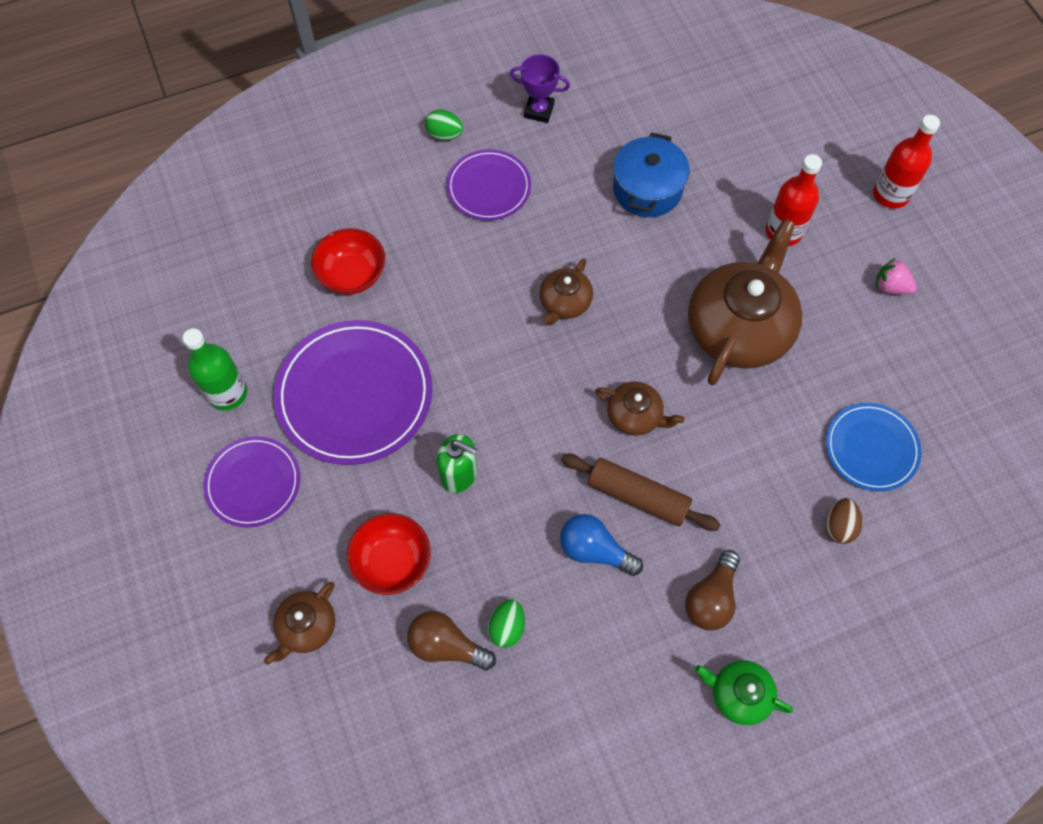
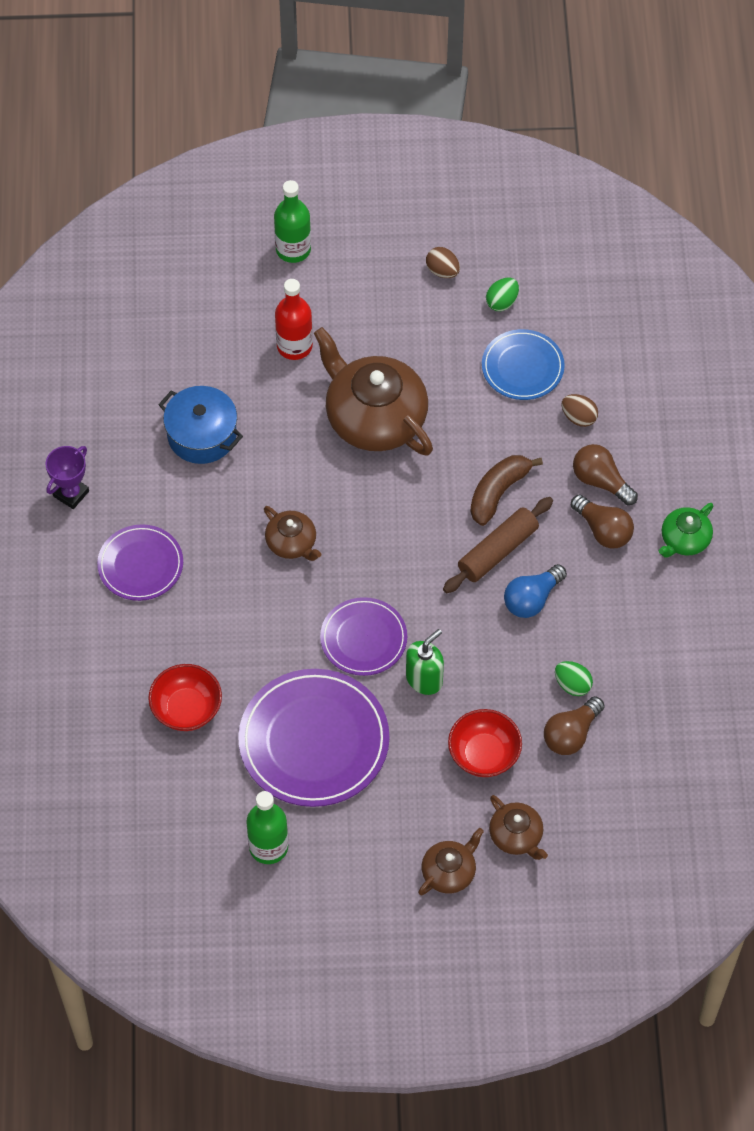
camera: 70 degrees left, 5 degrees down
purple plate [203,436,300,528] -> purple plate moved to [320,597,407,676]
green egg [425,109,463,140] -> green egg moved to [486,278,519,311]
brown teapot [595,381,684,436] -> brown teapot moved to [418,828,484,895]
red bottle [873,115,940,209] -> green bottle [274,180,311,263]
pink strawberry [876,258,917,294] -> none
none -> brown egg [426,247,460,278]
none -> brown banana [471,455,543,526]
none -> brown light bulb [573,444,638,505]

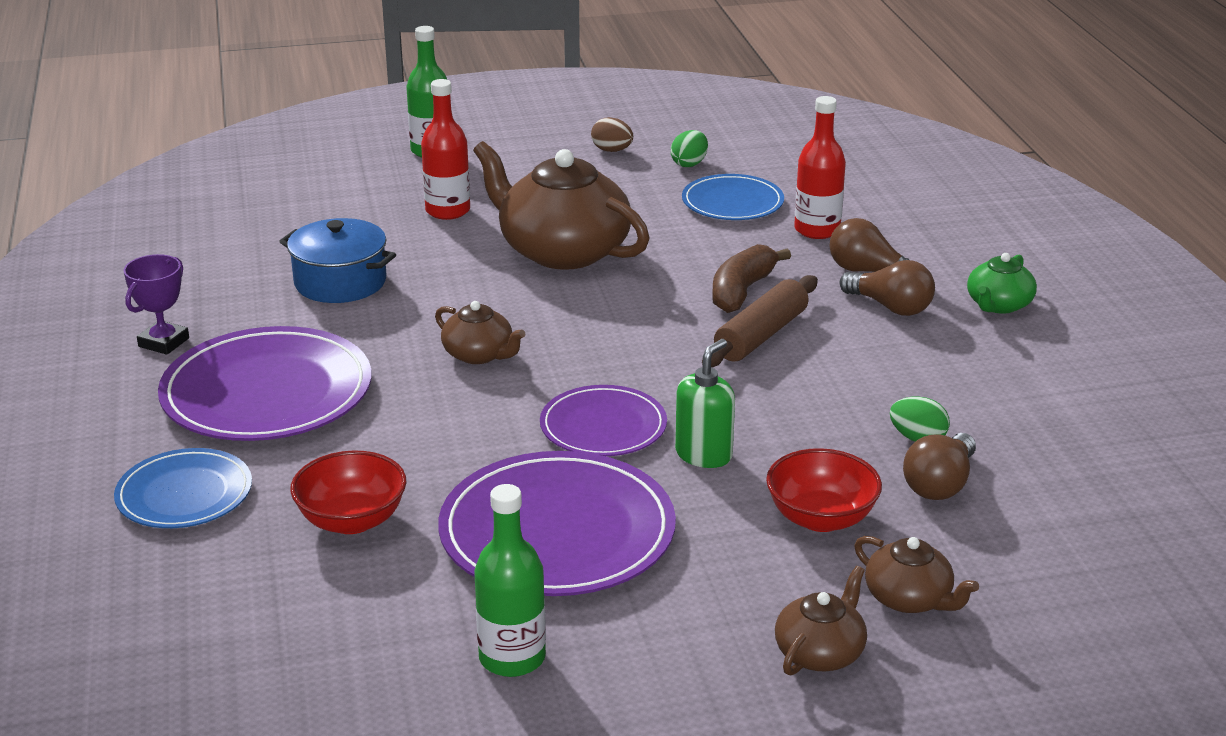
camera: 10 degrees left, 30 degrees down
purple plate [97,524,183,601] -> purple plate [158,326,372,441], size x1.70
blue light bulb [504,564,567,618] -> none
brown egg [562,394,598,427] -> red bottle [794,96,846,239]
none -> blue plate [114,448,252,528]

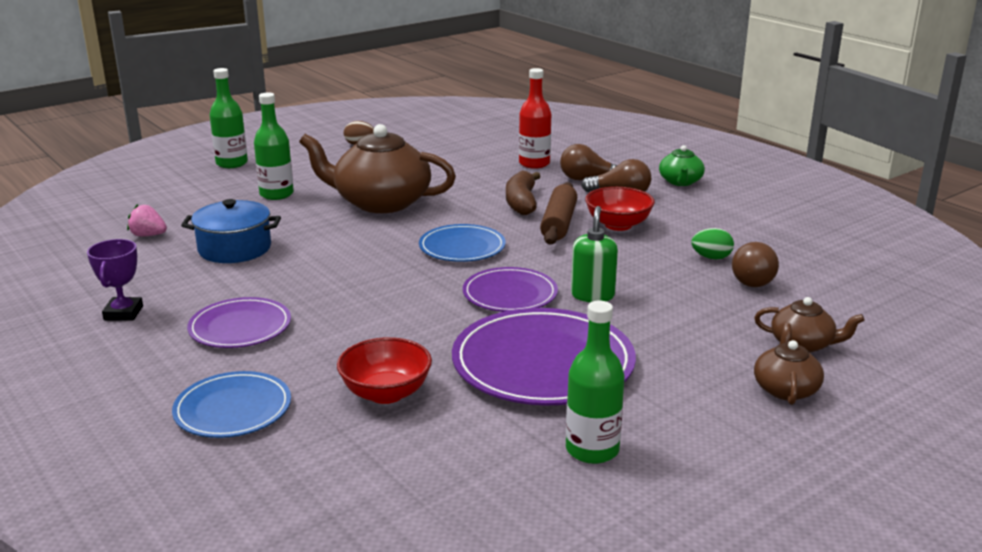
camera: 25 degrees left, 5 degrees down
purple plate [158,326,372,441] -> purple plate [187,297,291,348], size x0.59
red bottle [421,79,470,220] -> green bottle [254,92,294,200]
brown teapot [435,301,526,364] -> none
green egg [671,130,708,167] -> none
blue plate [682,174,784,220] -> blue plate moved to [419,224,506,262]
red bowl [766,448,882,532] -> red bowl moved to [585,187,655,231]
none -> pink strawberry [127,204,167,236]

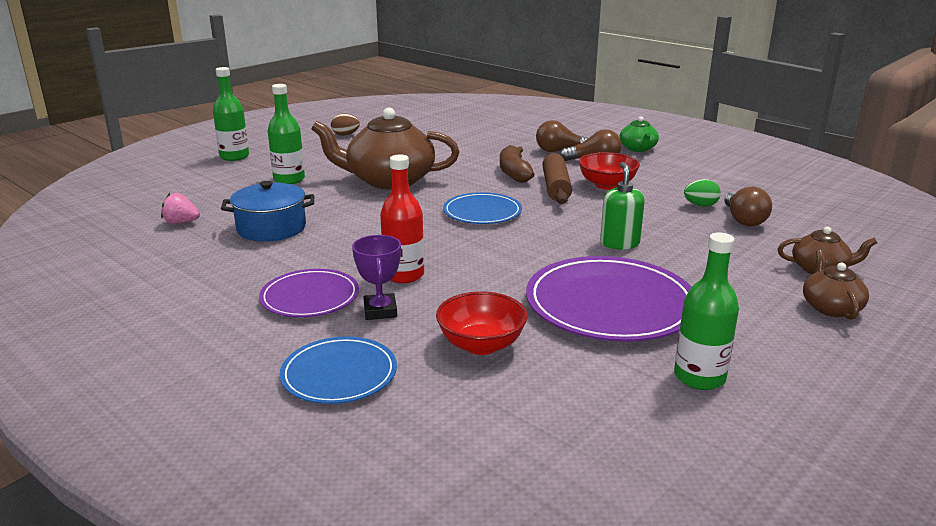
camera: 10 degrees left, 0 degrees up
purple trophy [87,239,143,321] -> purple trophy moved to [352,235,401,320]
purple plate [463,267,558,312] -> none
red bottle [519,68,551,169] -> red bottle moved to [380,154,424,283]

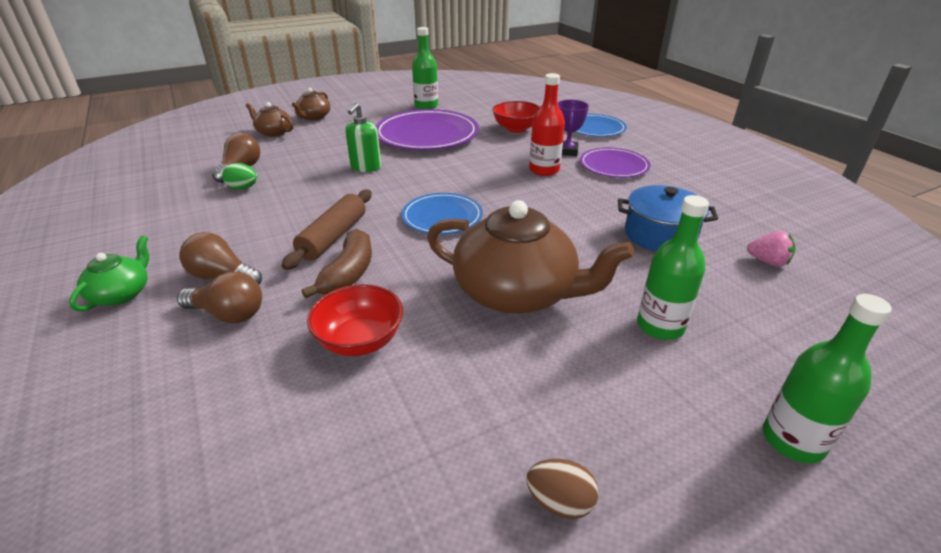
camera: 160 degrees left, 10 degrees up
red bowl [579,152,640,190] -> red bowl moved to [307,284,403,356]

